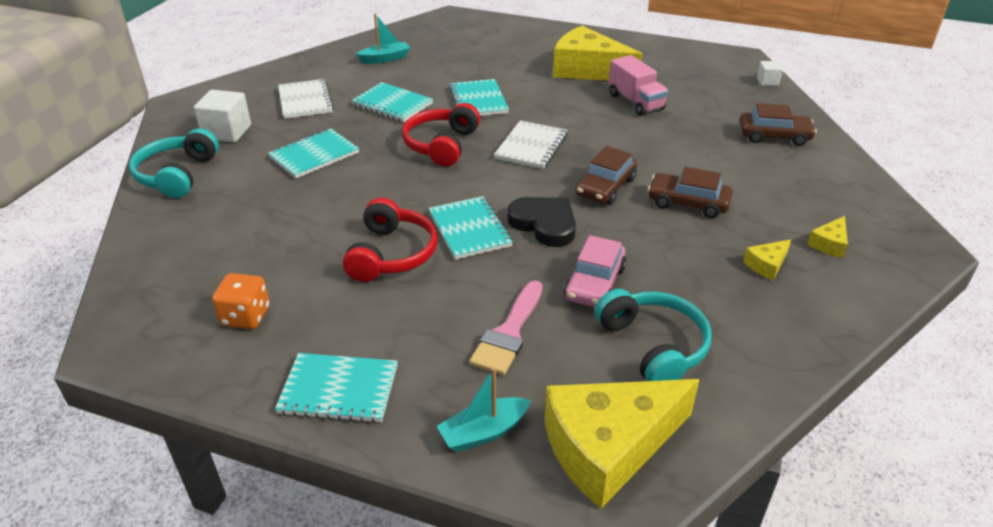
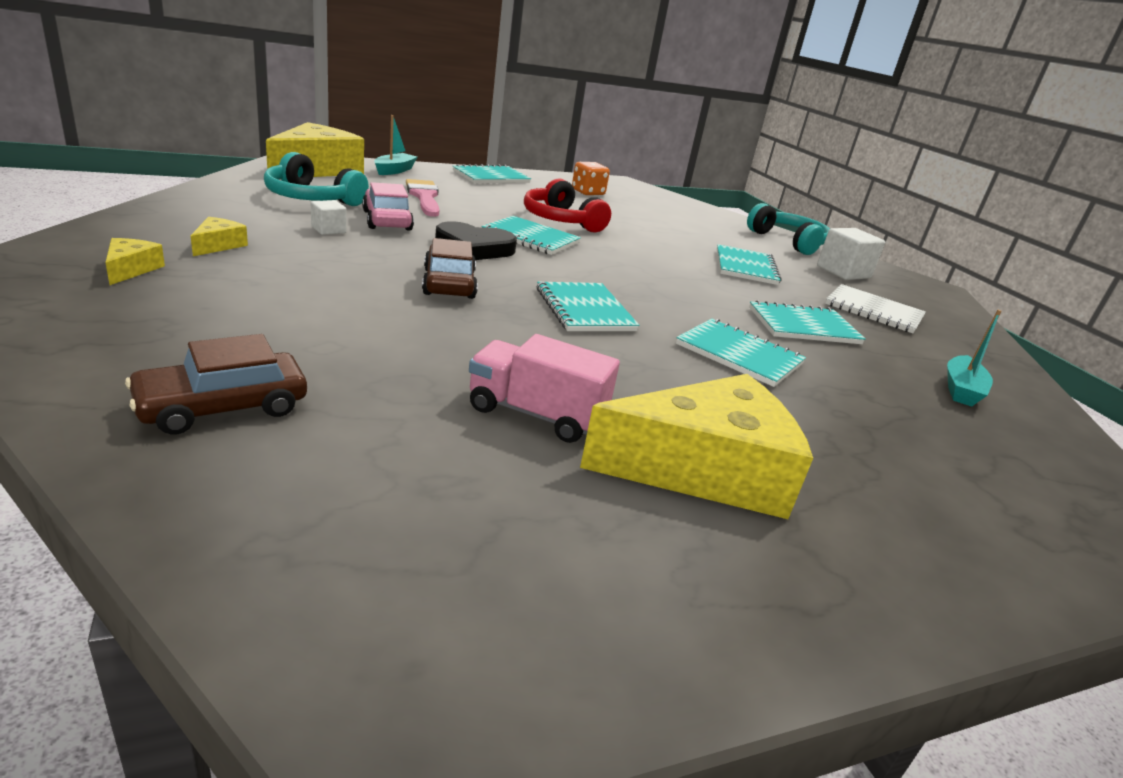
camera: 135 degrees right, 10 degrees down
red headphones [402,103,480,167] -> none
white notebook [494,120,567,169] -> turquoise notebook [537,282,639,331]
brown car [648,167,733,218] -> none
white cube [757,61,783,86] -> white cube moved to [311,200,347,235]

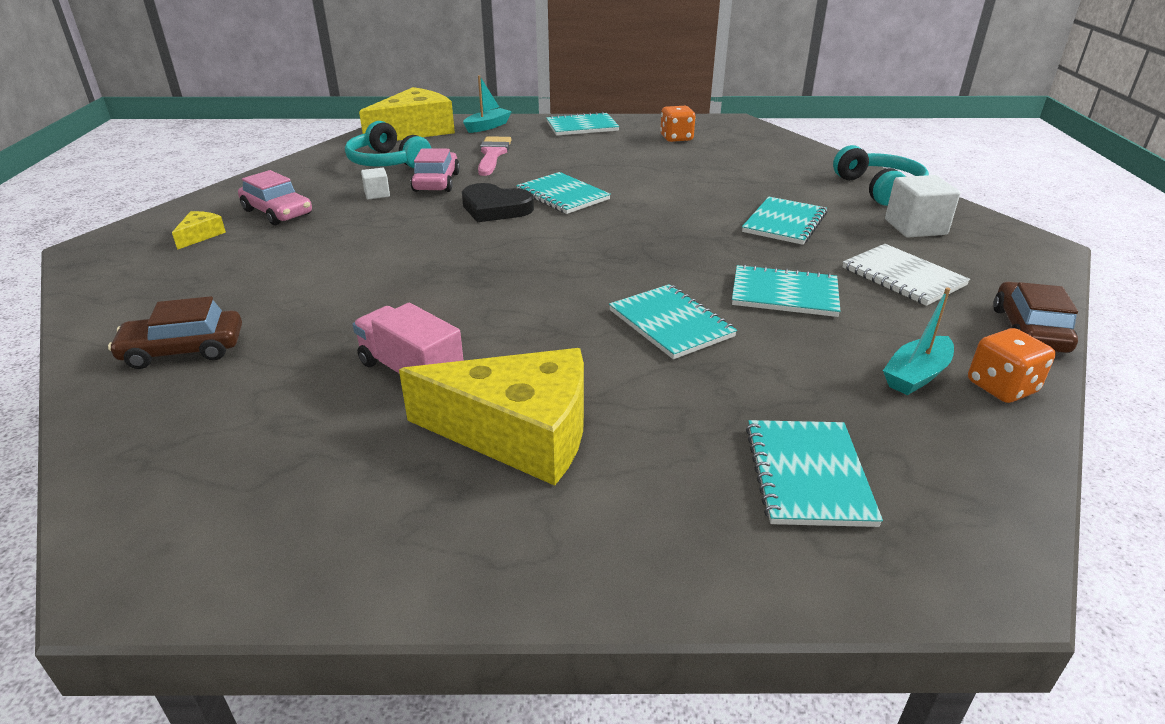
camera: 25 degrees right, 5 degrees up
yellow cheese [191,217,248,256] -> pink car [238,170,312,225]
brown car [422,238,478,299] -> brown car moved to [993,282,1078,353]
red headphones [524,178,611,233] -> none
turquoise notebook [537,282,639,331] -> turquoise notebook moved to [746,420,883,527]
none -> orange dice [968,328,1056,403]

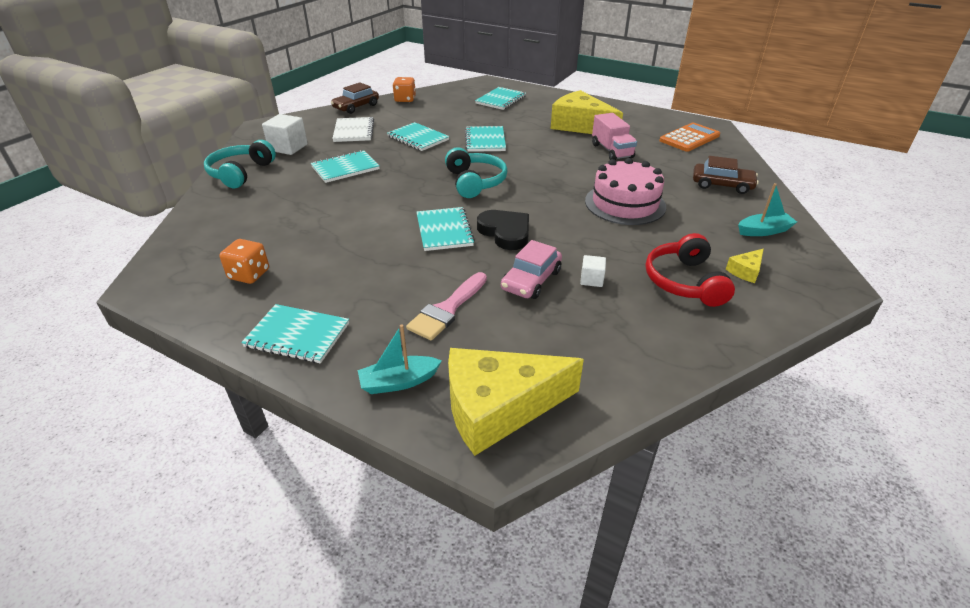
camera: 150 degrees left, 5 degrees up
pink car [238,170,312,225] -> red headphones [646,233,735,307]
turquoise headphones [345,121,432,168] -> turquoise headphones moved to [445,147,507,198]
turquoise boat [883,288,954,395] -> turquoise boat moved to [738,183,797,236]
none -> pink cake [585,158,666,225]
none -> orange calculator [659,123,720,152]

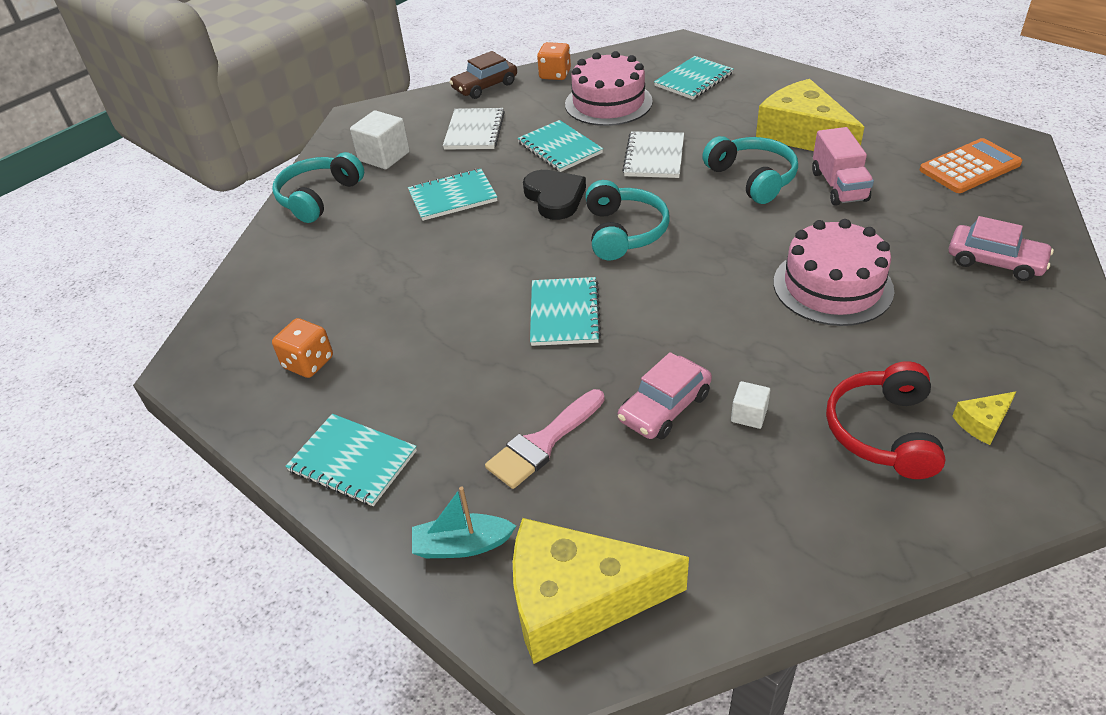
camera: 15 degrees right, 5 degrees up
turquoise notebook [465,126,506,152] -> white notebook [622,131,684,178]
black heart [477,210,529,250] -> black heart moved to [523,170,586,220]
brown car [693,156,759,194] -> pink car [949,216,1054,281]
turquoise boat [738,183,797,236] -> none
none -> pink cake [565,51,653,126]
none -> turquoise headphones [702,136,798,204]

